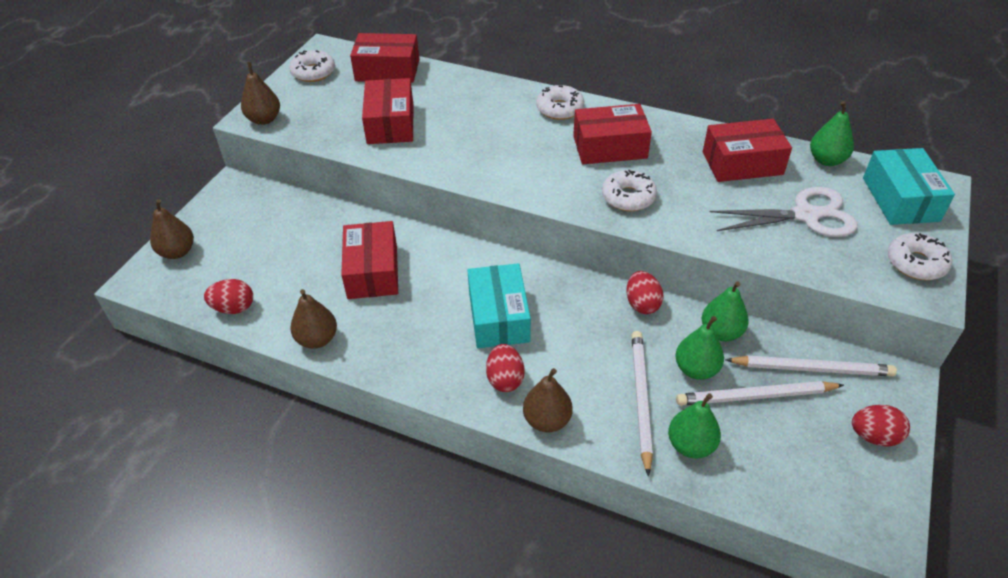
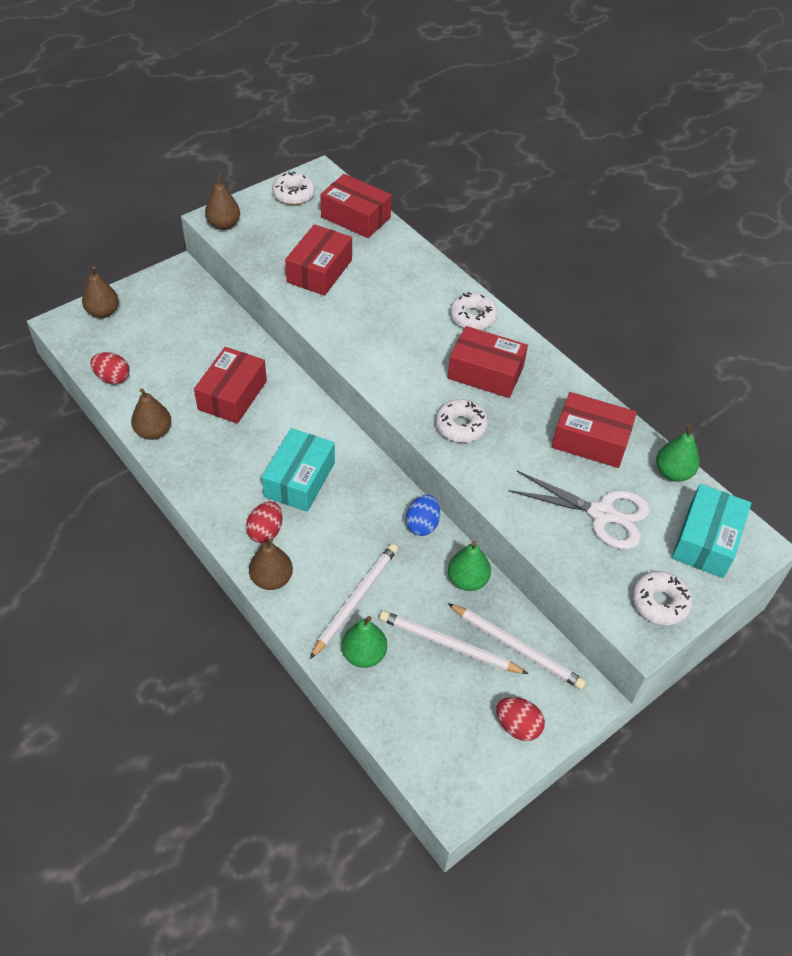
camera: 25 degrees right, 5 degrees up
red egg [626,271,664,314] -> blue egg [406,494,440,536]
green pear [675,316,724,380] -> none

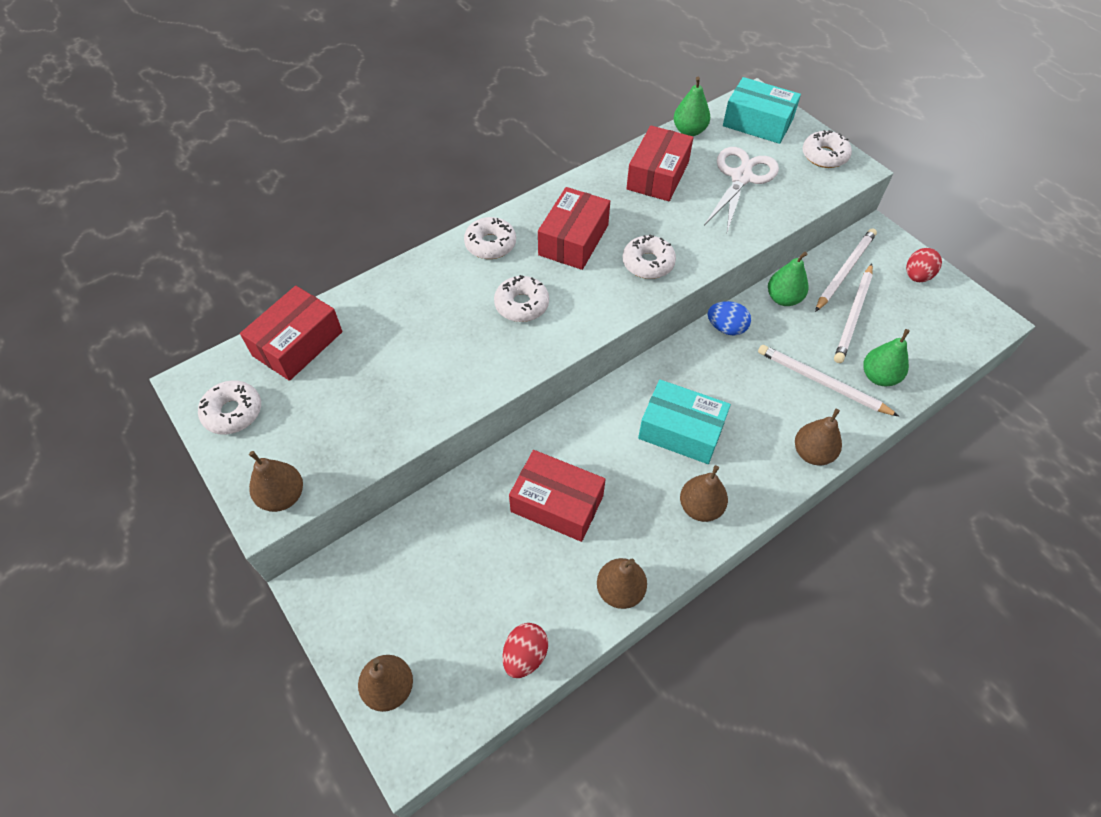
camera: 85 degrees left, 5 degrees up
red egg [246,501,282,543] -> none
red box [285,224,352,296] -> none
none -> white donut [494,275,549,322]
none -> brown pear [680,465,728,522]

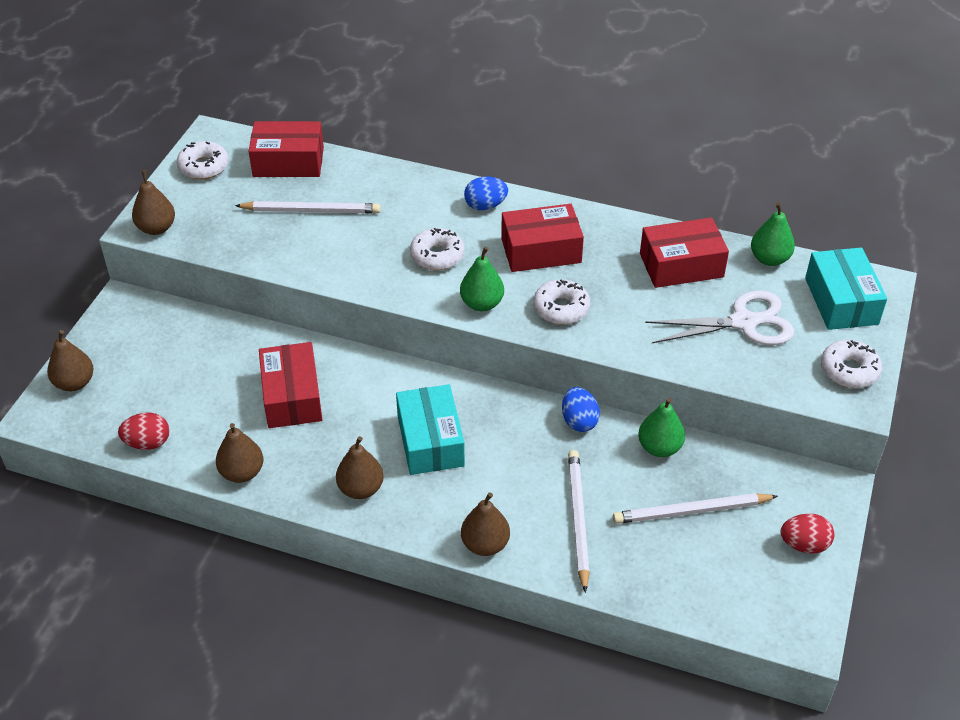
camera: 55 degrees right, 10 degrees down
white donut [464,217,516,259] -> blue egg [464,177,508,210]
white pencil [815,228,877,312] -> white pencil moved to [235,201,381,213]
green pear [864,329,910,387] -> green pear moved to [460,247,504,311]

